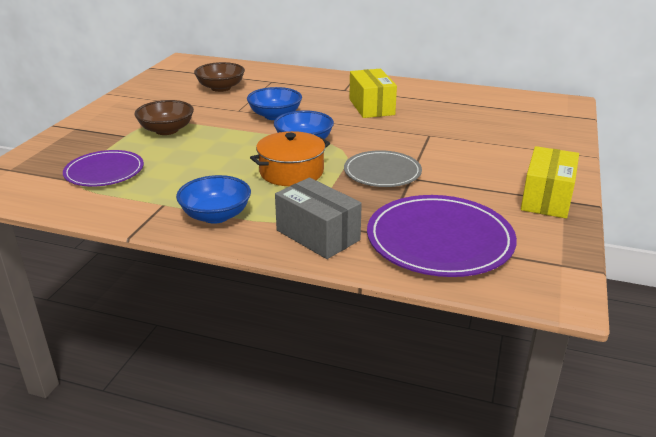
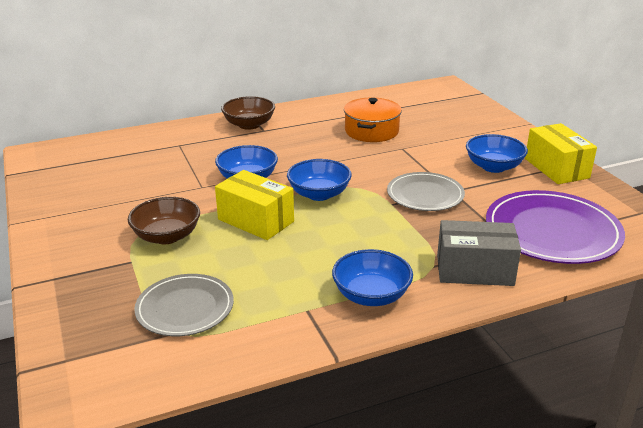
camera: 40 degrees left, 0 degrees up
purple plate [63,150,144,187] -> grey plate [134,274,234,336]
brown bowl [194,62,245,92] -> brown bowl moved to [221,96,275,130]
orange pot [250,131,330,186] -> orange pot moved to [344,98,402,142]
yellow box [349,69,397,118] -> yellow box moved to [215,170,294,240]
none -> blue bowl [466,134,528,173]

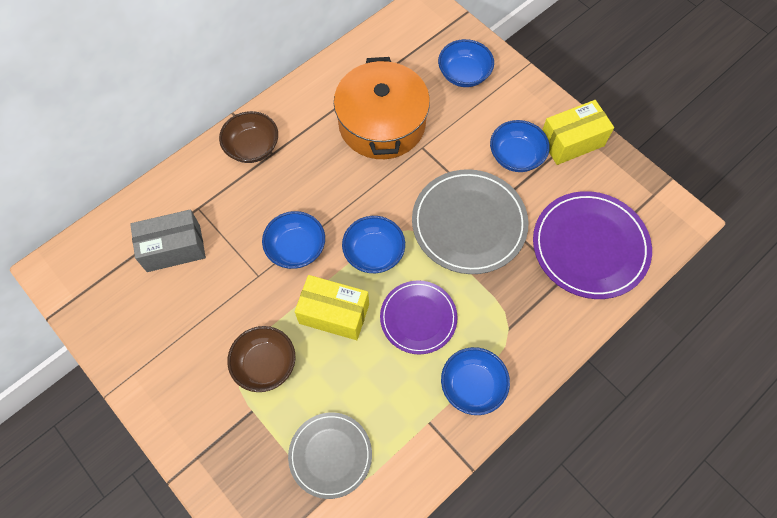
camera: 20 degrees left, 35 degrees up
orange pot [344,98,402,142] -> orange pot [334,57,430,159], size x1.54
grey plate [387,172,465,211] -> grey plate [412,169,529,274], size x1.59
grey box [437,220,521,286] -> grey box moved to [130,209,206,272]
yellow box [525,123,597,184] -> yellow box turned 75 degrees counterclockwise [542,100,614,165]
none -> purple plate [380,281,457,355]
none -> blue bowl [438,39,494,87]

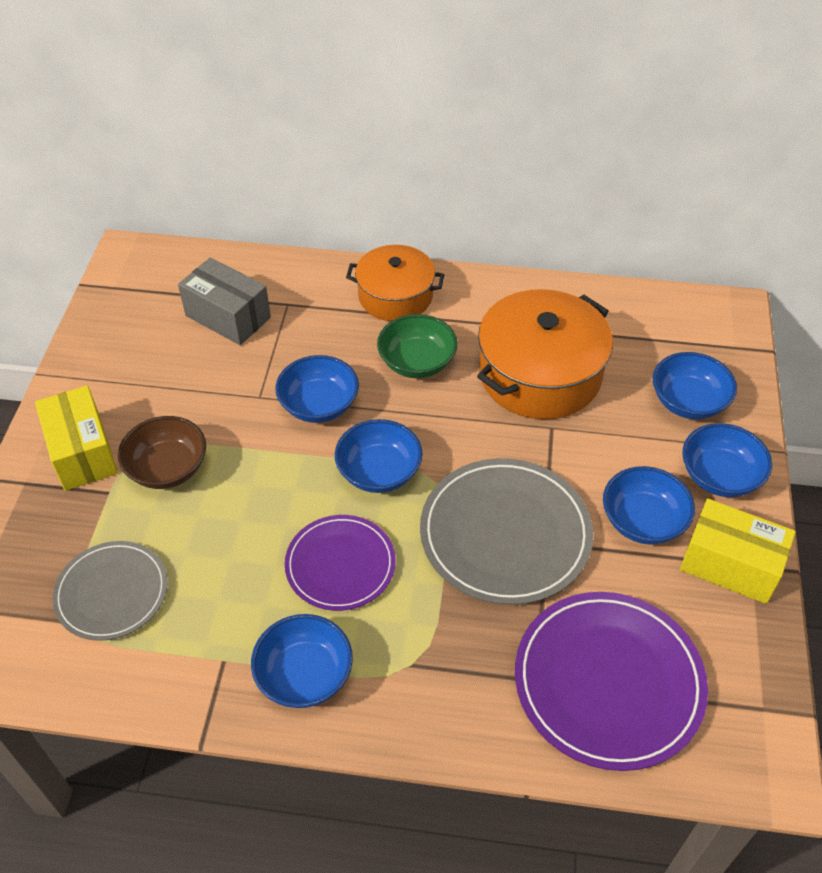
camera: 50 degrees right, 15 degrees down
brown bowl [219,111,278,163] -> orange pot [346,245,445,321]
yellow box [295,275,369,340] -> yellow box moved to [35,385,118,491]
none -> green bowl [377,314,458,378]
none -> blue bowl [683,423,772,497]

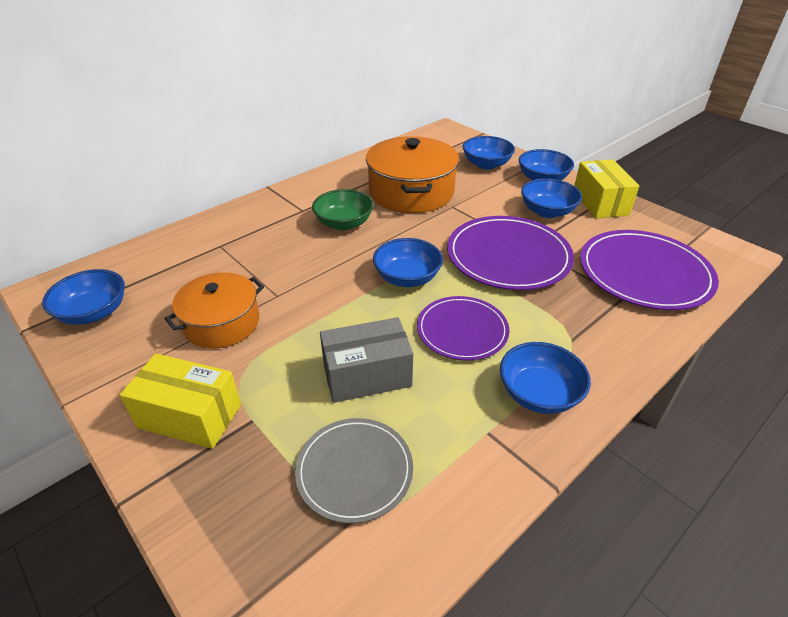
camera: 50 degrees left, 10 degrees down
brown bowl [118,416,206,489] -> none
grey box [178,257,271,345] -> grey box moved to [320,317,413,403]
blue bowl [275,355,359,423] -> blue bowl moved to [42,269,125,325]
orange pot [346,245,445,321] -> orange pot moved to [164,272,264,348]
grey plate [420,458,593,605] -> purple plate [447,216,574,290]
yellow box [680,498,796,604] -> yellow box turned 75 degrees counterclockwise [574,159,639,218]

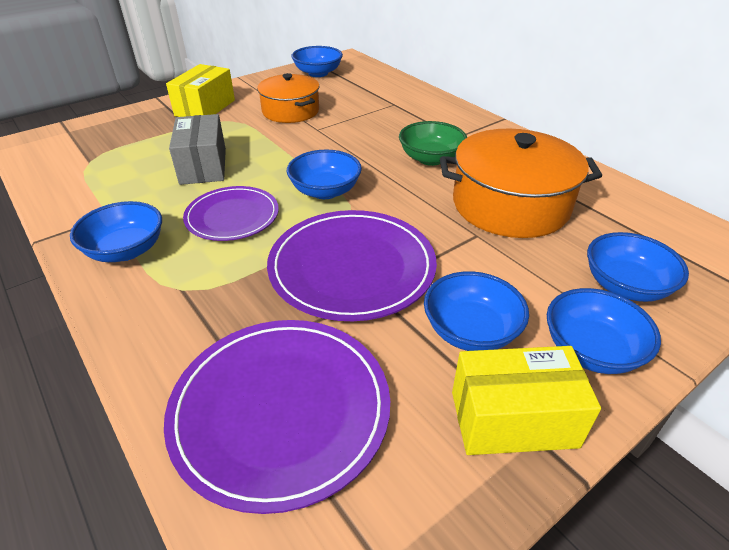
camera: 95 degrees right, 0 degrees up
grey plate [295,418,413,523] -> none

